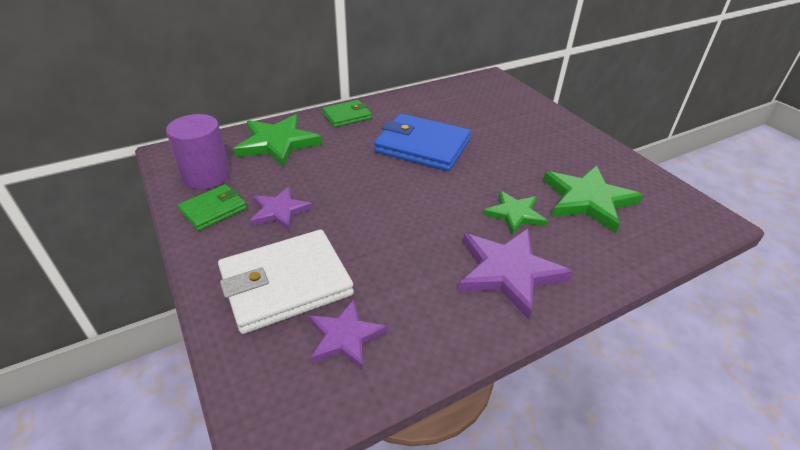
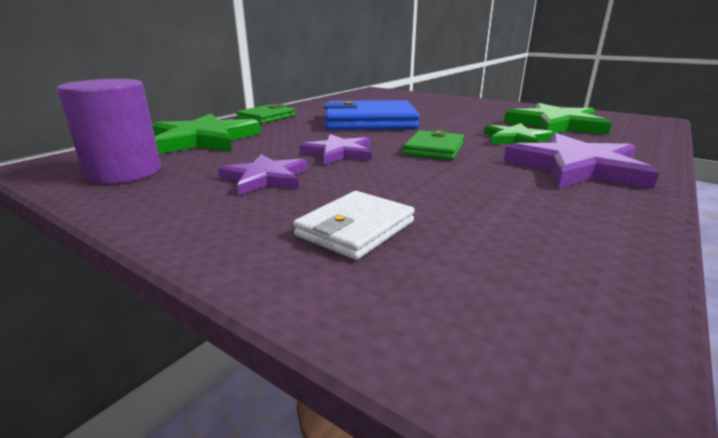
camera: 25 degrees left, 15 degrees down
green wallet [178,184,247,231] -> green wallet moved to [403,130,464,160]
white wallet [218,230,354,334] -> white wallet [293,191,415,260], size x0.55
purple star [309,300,387,370] -> purple star moved to [300,134,371,165]

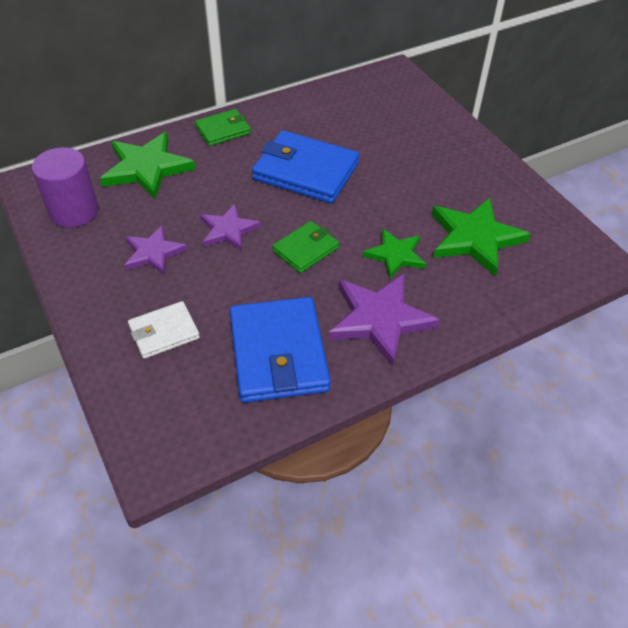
camera: 25 degrees right, 25 degrees up
none -> blue wallet [230,297,331,403]

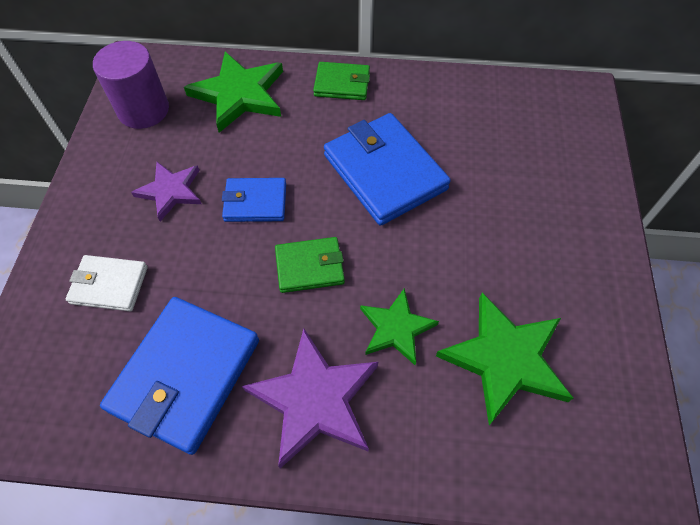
camera: 35 degrees right, 10 degrees up
purple star [200,204,261,251] -> blue wallet [222,178,286,222]

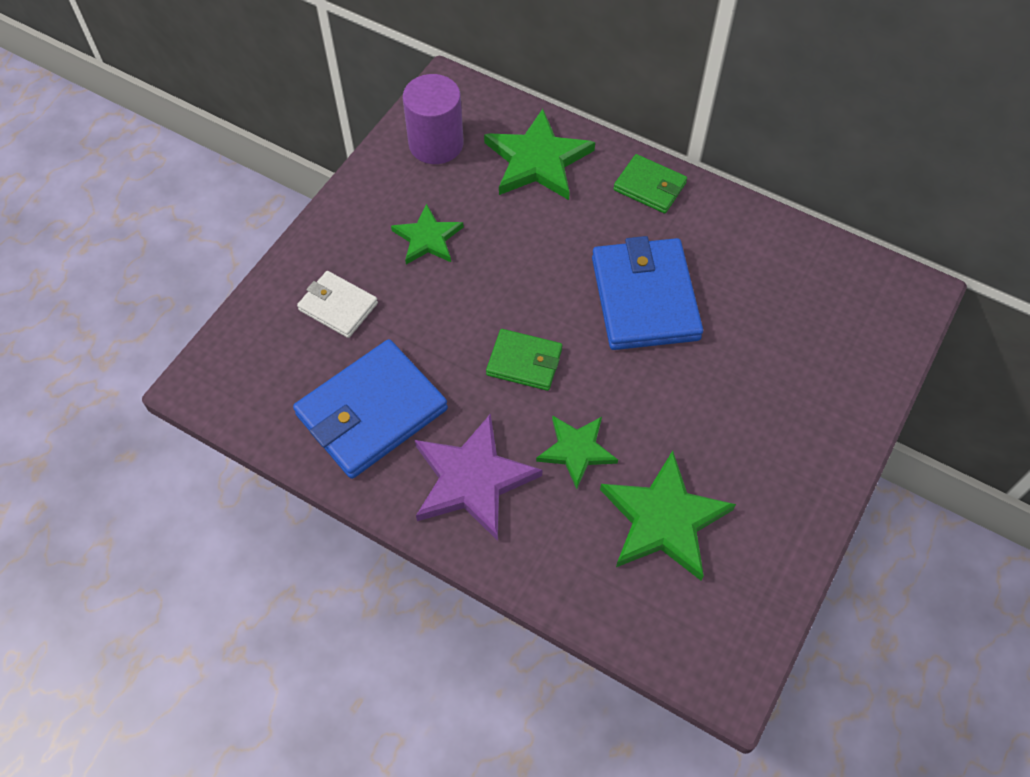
camera: 25 degrees right, 0 degrees up
purple star [131,162,201,221] -> green star [391,203,464,264]
blue wallet [222,178,286,222] -> none

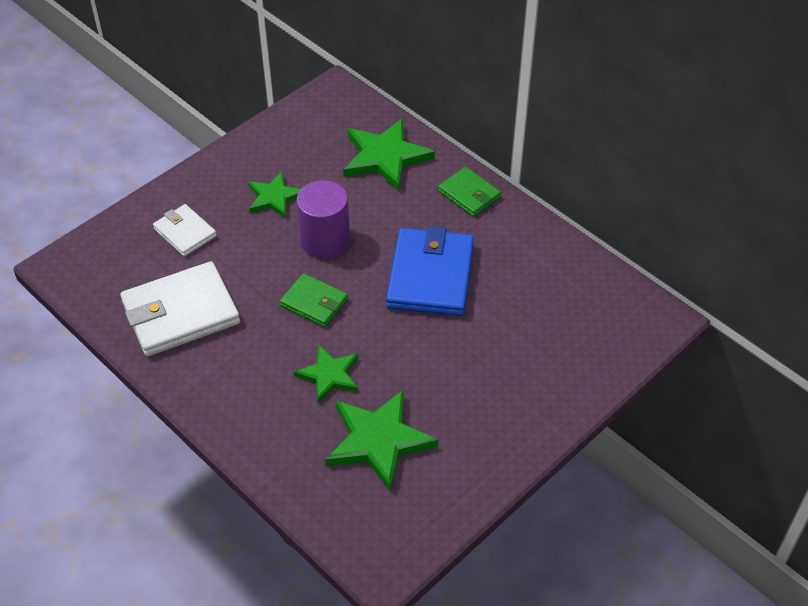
camera: 15 degrees right, 10 degrees down
blue wallet [293,339,448,479] -> white wallet [120,261,240,357]
purple cylinder [403,74,463,164] -> purple cylinder moved to [296,180,350,259]
purple star [415,413,543,541] -> none

